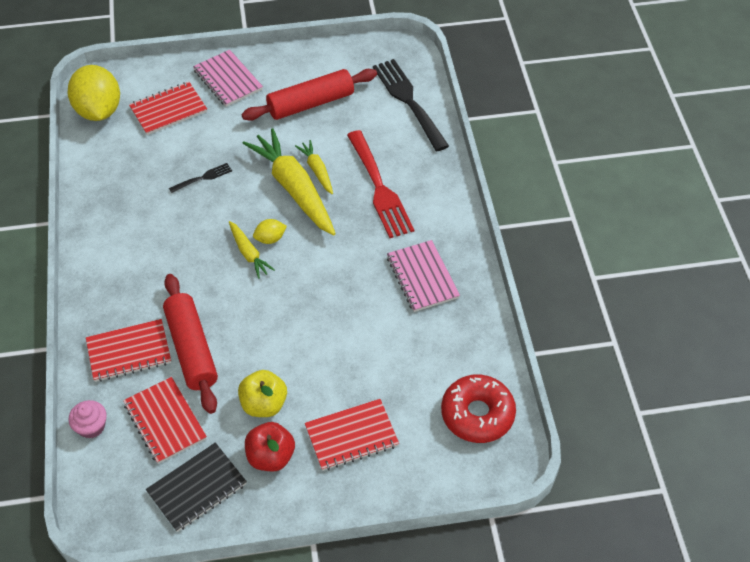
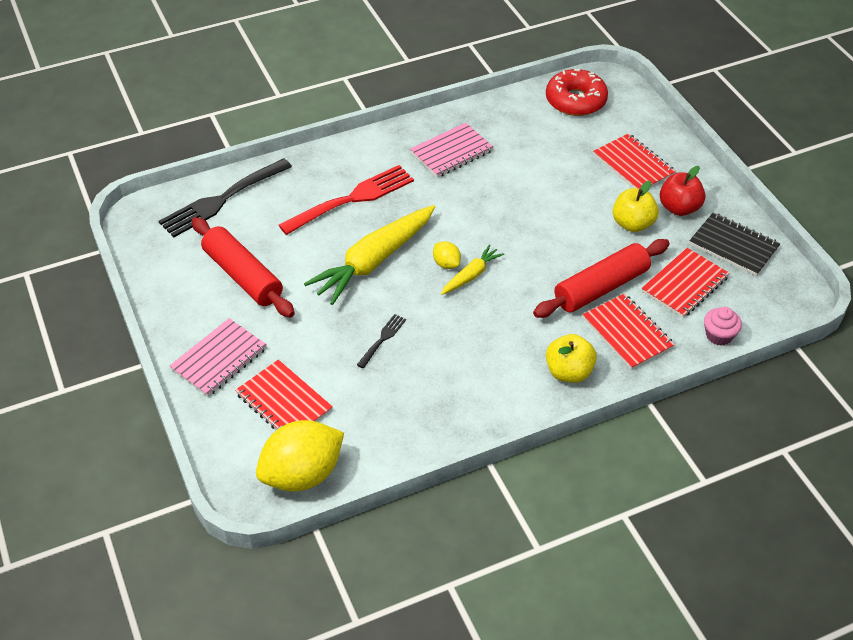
camera: 105 degrees left, 5 degrees down
black fork [169,163,232,193] -> black fork turned 75 degrees clockwise [357,314,406,368]
yellow carrot [295,140,333,194] -> none
none -> yellow apple [546,334,597,383]

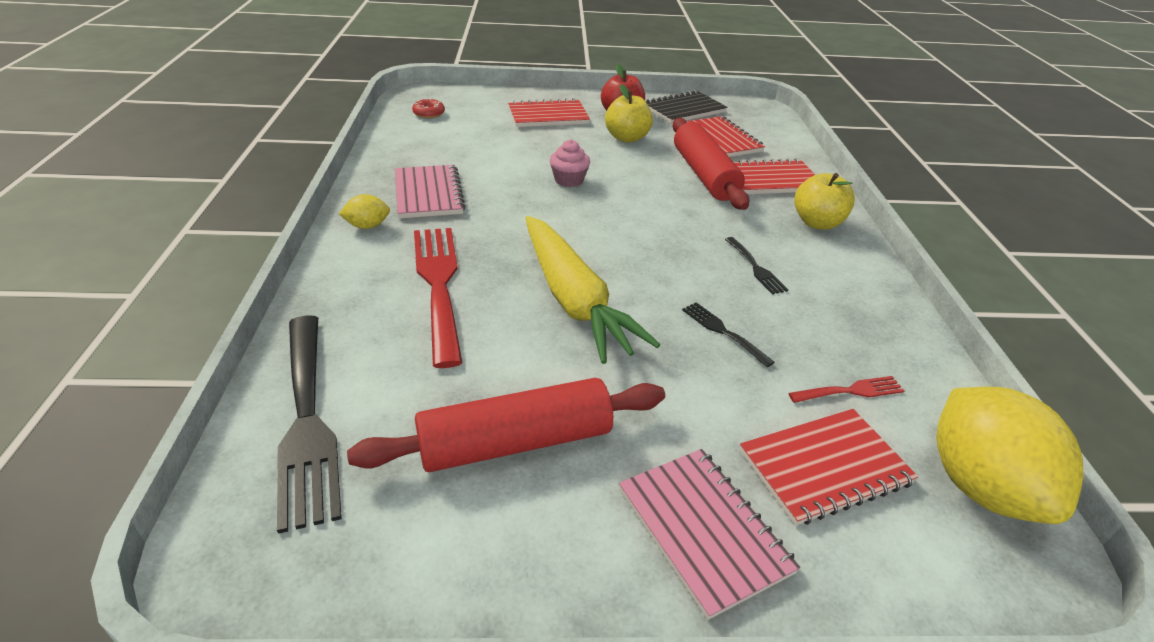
camera: 70 degrees left, 10 degrees down
yellow lemon [433,241,461,269] -> yellow lemon moved to [339,194,390,229]
yellow carrot [441,245,504,295] -> none
red donut [546,69,608,116] -> red donut [412,98,445,118], size x0.46
pink cupcake [704,307,742,345] -> pink cupcake moved to [550,140,590,187]
none -> black fork [725,237,788,294]
none -> red fork [788,376,904,403]

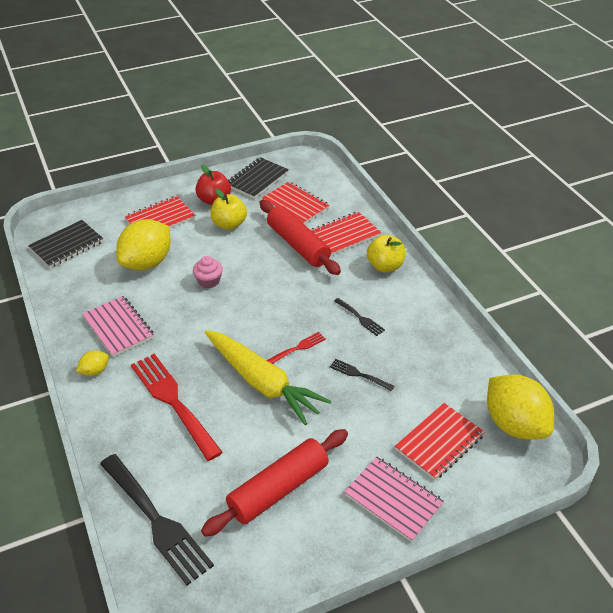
camera: 20 degrees left, 5 degrees up
red donut [412,98,445,118] -> black notebook [28,220,103,268]
red fork [788,376,904,403] -> red fork moved to [266,332,326,364]
none -> yellow lemon [116,219,171,270]

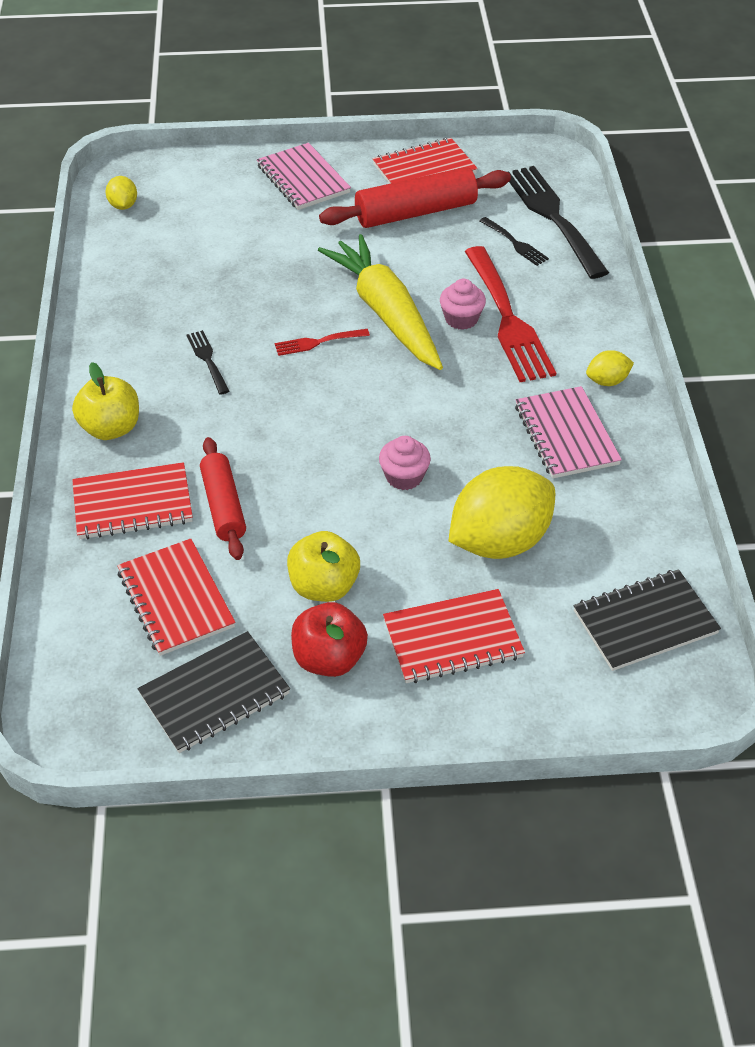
camera: 160 degrees left, 5 degrees up
red rolling pin [260,200,341,275] -> red rolling pin [200,437,246,560], size x0.66
black fork [330,359,394,391] -> black fork moved to [480,217,549,266]
red notebook [395,403,485,480] -> red notebook moved to [372,137,478,184]
yellow lemon [487,374,554,439] -> yellow lemon [106,176,137,210], size x0.45
none -> pink cupcake [440,279,486,330]

